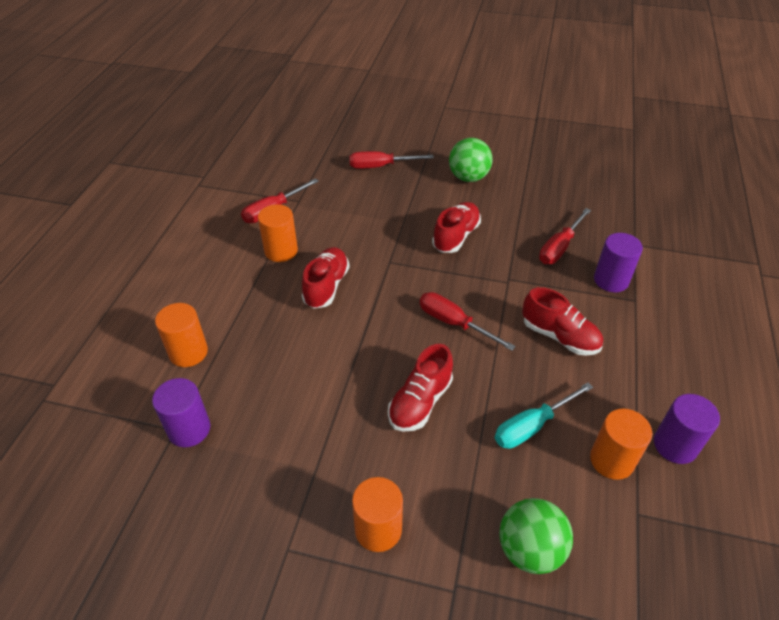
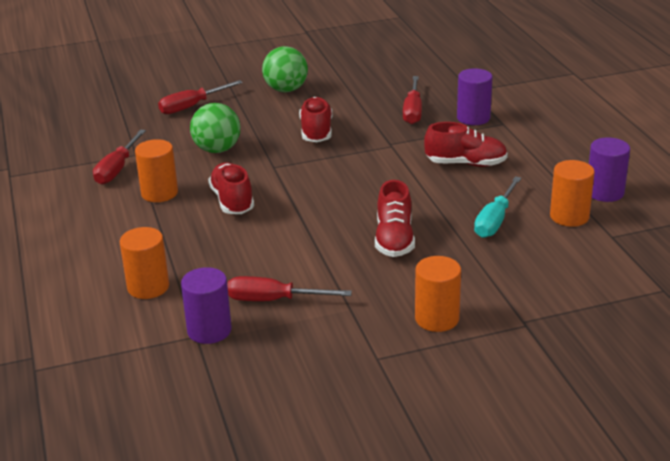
camera: 30 degrees left, 15 degrees down
red screwdriver [420,292,516,351] -> red screwdriver moved to [227,276,352,301]
green ball [499,498,573,574] -> green ball moved to [190,103,240,153]

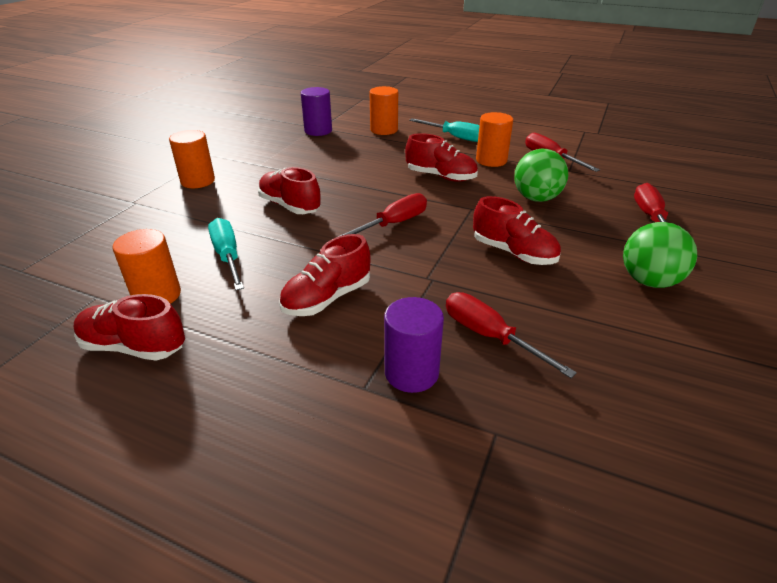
camera: 130 degrees right, 5 degrees up
red screwdriver [227,276,352,301] -> red screwdriver moved to [338,193,427,237]
purple cylinder [589,137,630,202] -> red shoe [74,294,185,361]
none -> turquoise screwdriver [409,119,480,142]

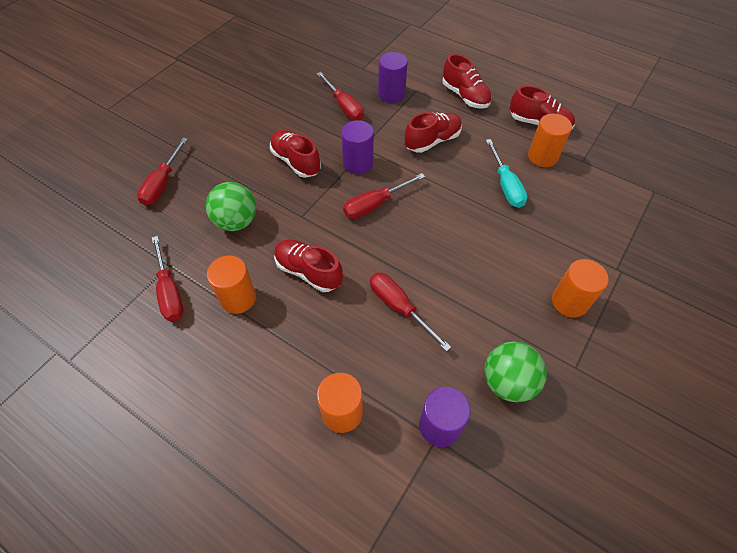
camera: 170 degrees left, 20 degrees up
red shoe [258,167,321,214] -> red shoe moved to [443,54,492,109]
turquoise screwdriver [409,119,480,142] -> none
green ball [623,222,697,288] -> green ball moved to [484,341,547,402]
none -> purple cylinder [341,120,374,174]
none -> red screwdriver [370,273,451,352]

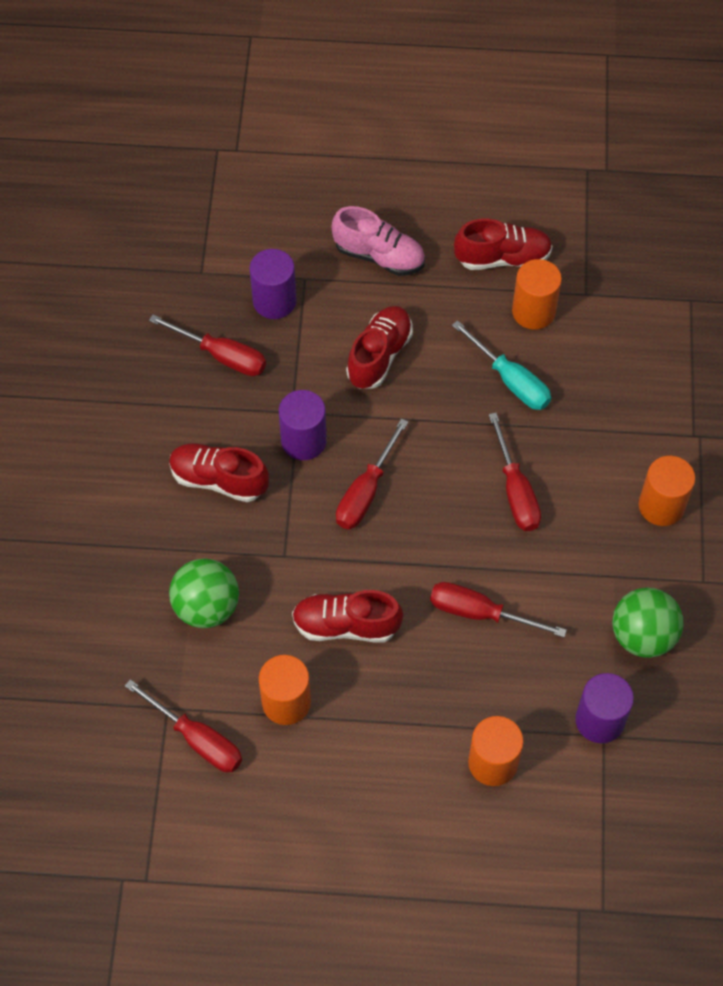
camera: 30 degrees left, 5 degrees up
red screwdriver [137,138,188,206] -> red screwdriver moved to [489,413,541,531]
red shoe [443,54,492,109] -> pink shoe [332,206,425,276]

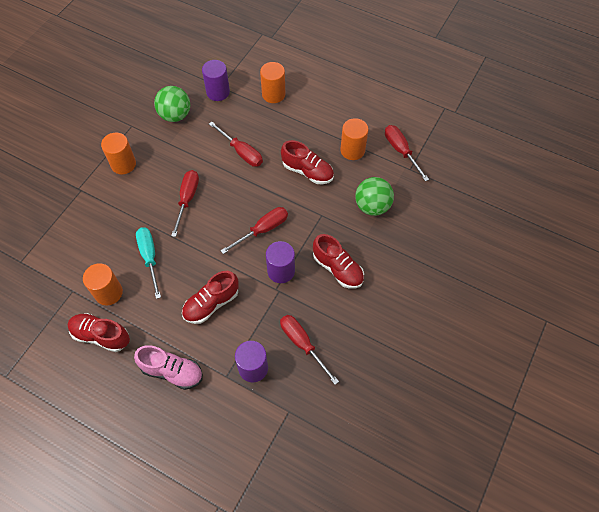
camera: 155 degrees left, 0 degrees up
pink shoe [332,206,425,276] -> pink shoe turned 150 degrees clockwise [134,345,203,390]

